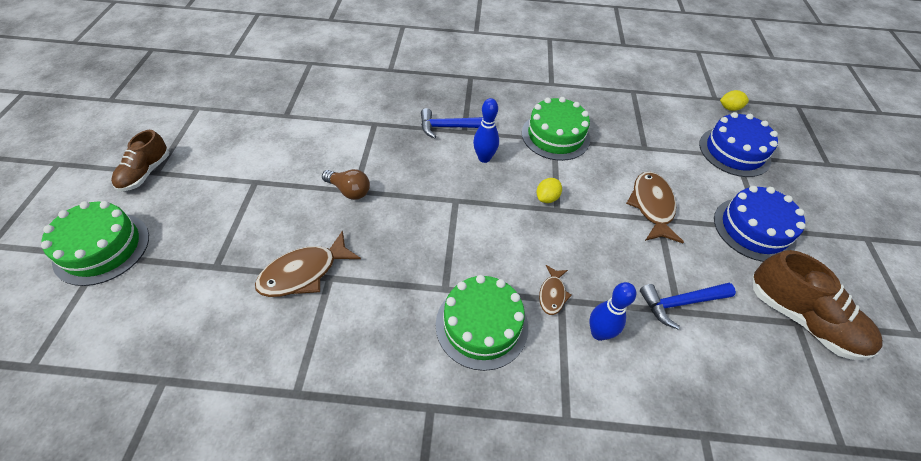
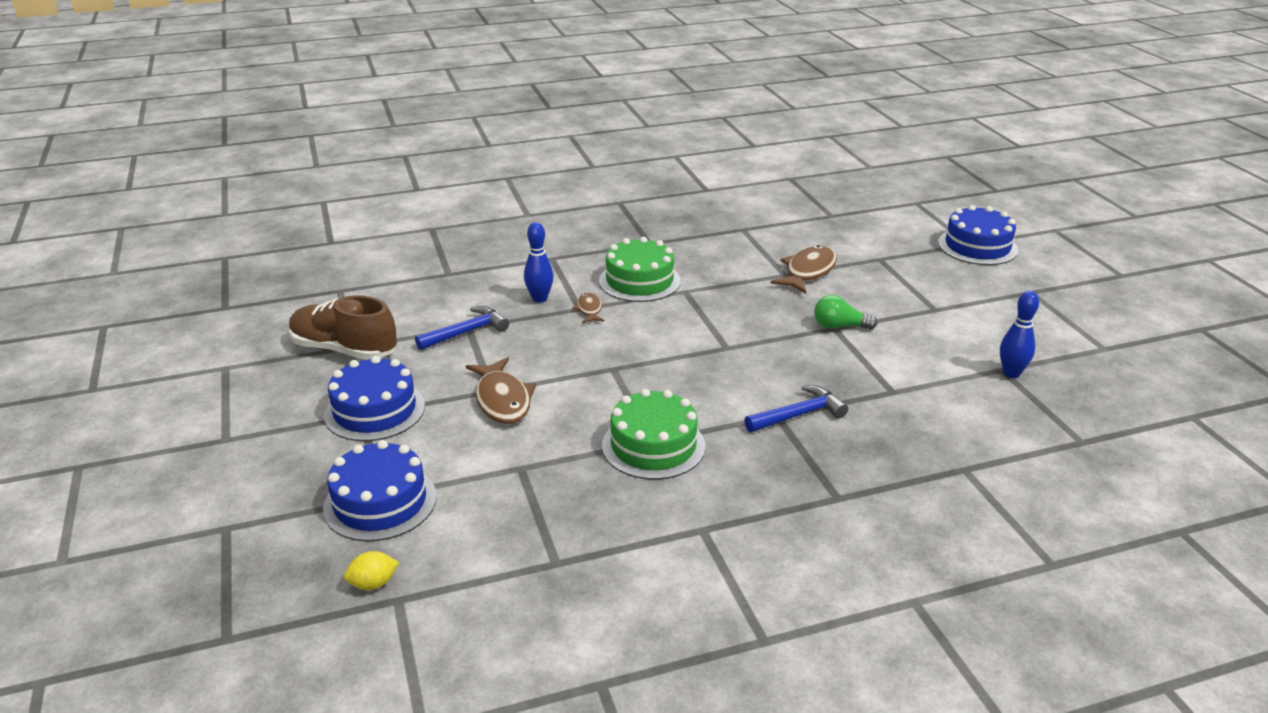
camera: 160 degrees right, 20 degrees down
green cake [41,201,149,286] -> blue cake [938,205,1018,265]
brown shoe [111,130,169,191] -> none
brown light bulb [322,169,370,200] -> green light bulb [814,295,877,329]
blue bowling pin [473,98,499,163] -> blue bowling pin moved to [1000,291,1039,378]
yellow lemon [537,178,562,203] -> none

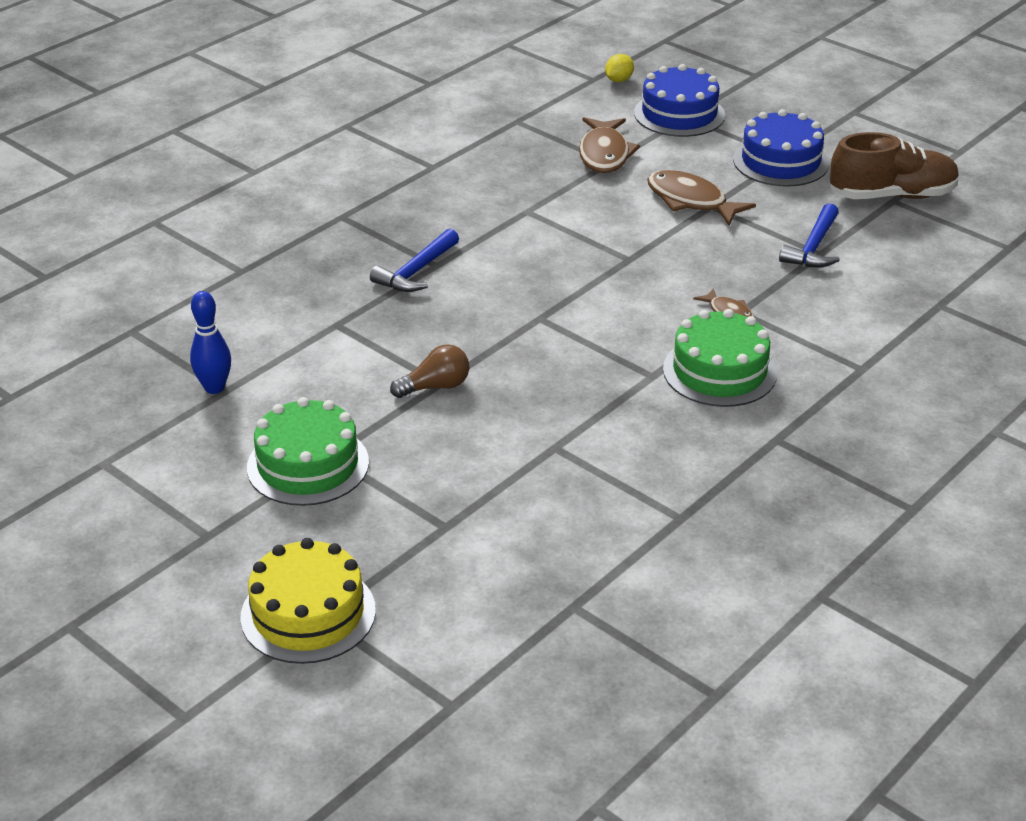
camera: 150 degrees right, 5 degrees up
blue bowling pin [524,222,554,303] -> none
green cake [602,389,706,480] -> green cake moved to [247,397,369,506]
brown fish [771,245,837,294] -> brown fish moved to [579,117,640,173]
green light bulb [814,295,877,329] -> brown light bulb [390,344,469,398]
blue cake [938,205,1018,265] -> yellow cake [240,538,376,664]

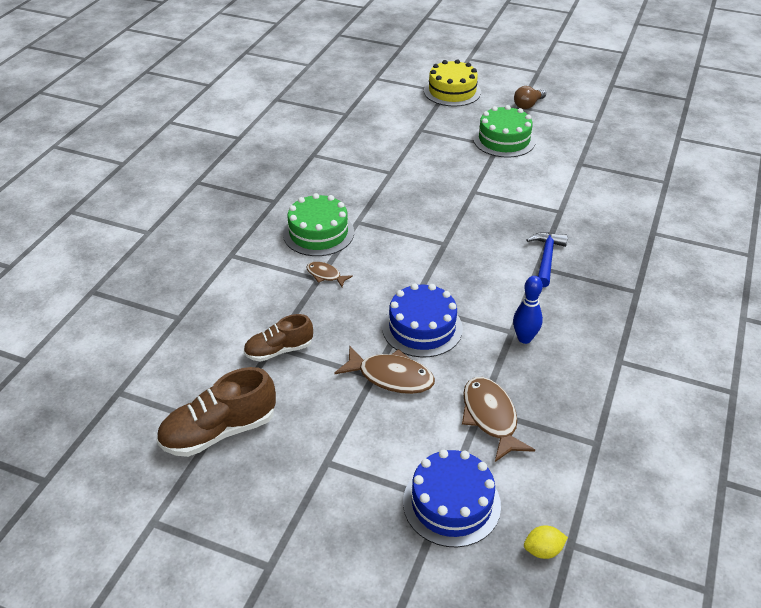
camera: 160 degrees right, 5 degrees up
blue bowling pin [190,291,231,394] -> blue bowling pin moved to [513,276,543,344]
brown light bulb [390,344,469,398] -> brown light bulb moved to [514,86,546,109]
yellow lemon [605,54,634,82] -> yellow lemon turned 60 degrees clockwise [524,526,568,559]
blue cake [733,109,829,187] -> blue cake moved to [382,283,463,357]
blue hammer [779,203,840,268] -> brown shoe [243,314,313,362]

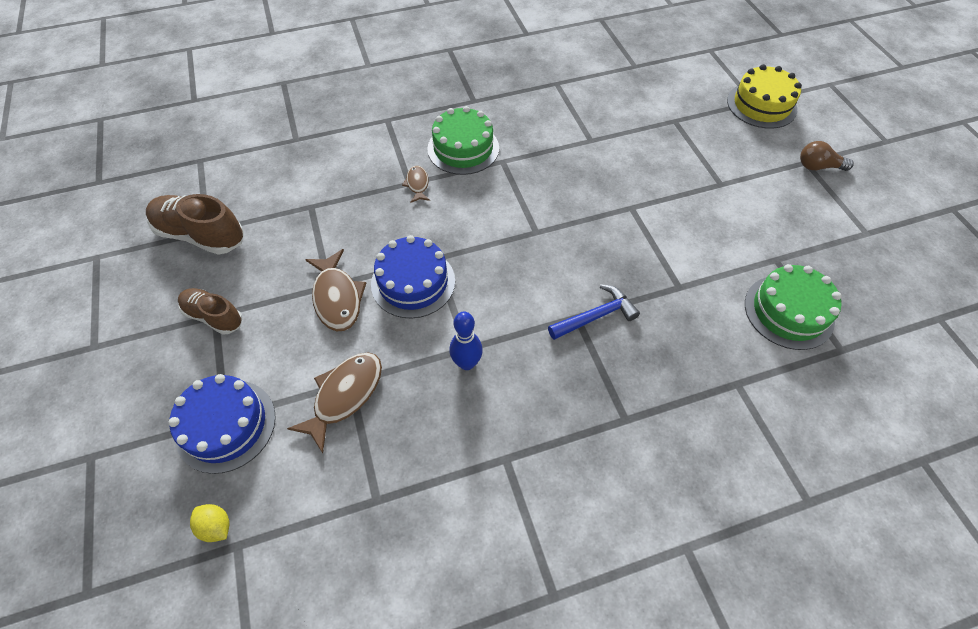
camera: 50 degrees right, 15 degrees up
brown shoe [243,314,313,362] -> brown shoe moved to [178,288,243,335]
green cake [473,105,536,158] -> green cake moved to [745,264,842,350]

